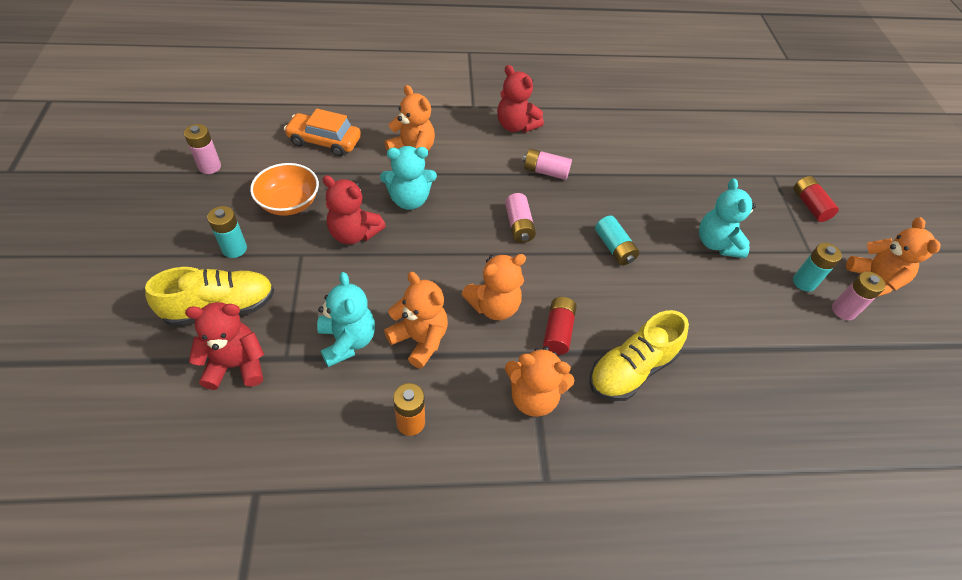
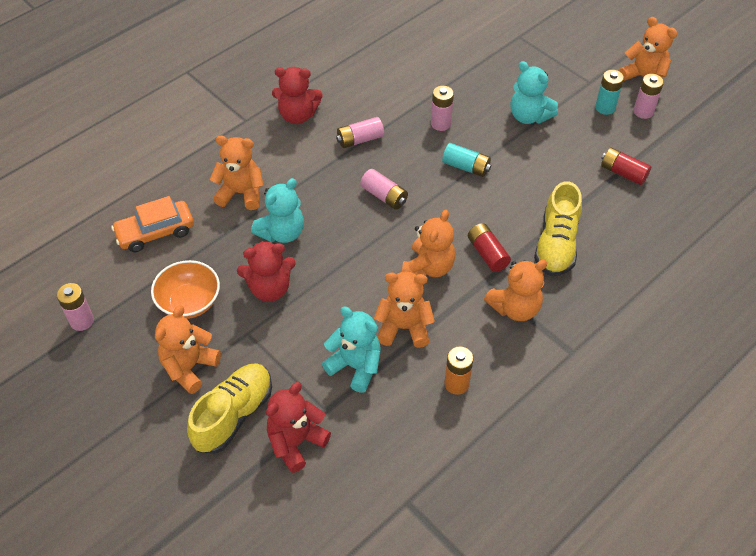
camera: 35 degrees left, 0 degrees up
turquoise battery [207,206,247,258] -> orange teddy bear [155,305,221,394]
red battery [794,176,839,222] -> red battery moved to [601,148,651,185]
none -> pink battery [431,86,454,131]

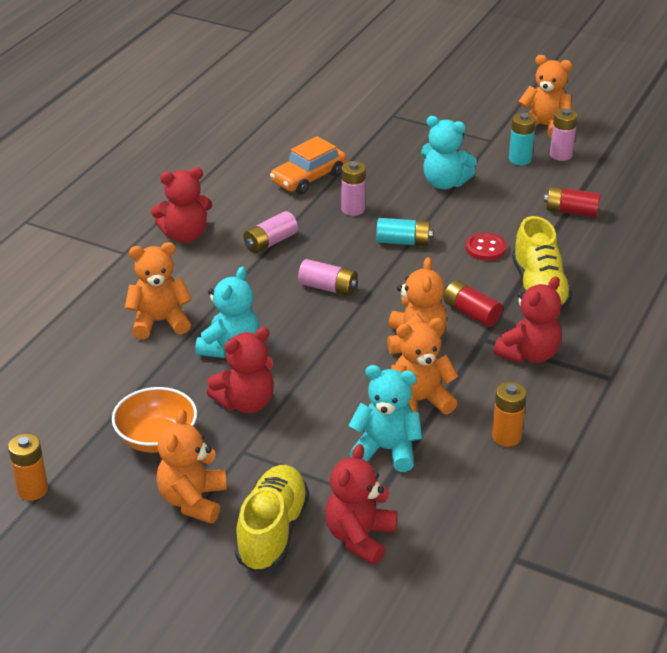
camera: 20 degrees left, 15 degrees down
pink battery [57,283,94,331] -> orange battery [8,434,48,501]
orange car [111,196,194,252] -> orange car moved to [270,136,346,194]
orange teddy bear [484,260,547,321] -> red teddy bear [493,276,562,363]
none -> red button [466,233,507,261]

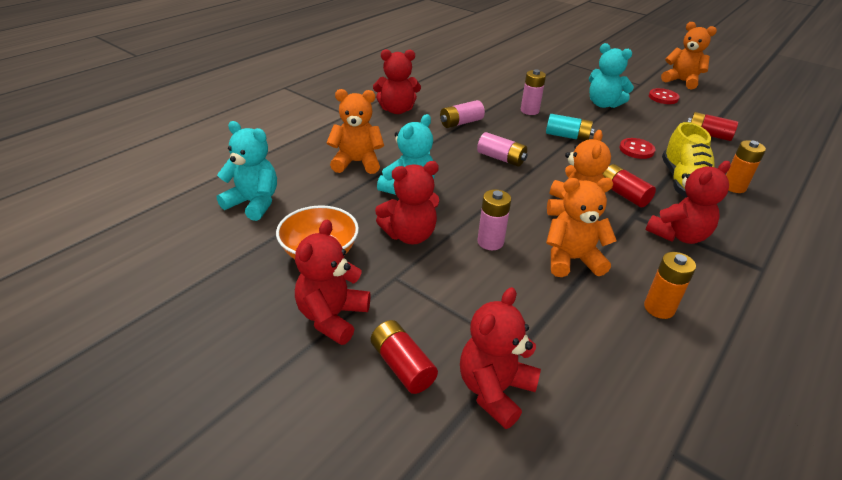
camera: 10 degrees right, 0 degrees up
orange battery [8,434,48,501] -> orange battery moved to [726,140,766,193]
orange teddy bear [156,409,227,524] -> red teddy bear [295,220,371,345]
yellow shoe [235,465,309,573] -> red battery [371,320,438,394]
orange car [270,136,346,194] -> none
turquoise teddy bear [348,365,422,472] -> turquoise teddy bear moved to [217,121,277,221]
turquoise battery [509,113,536,165] -> red button [649,88,680,104]
pink battery [550,109,578,161] -> pink battery moved to [477,189,511,250]

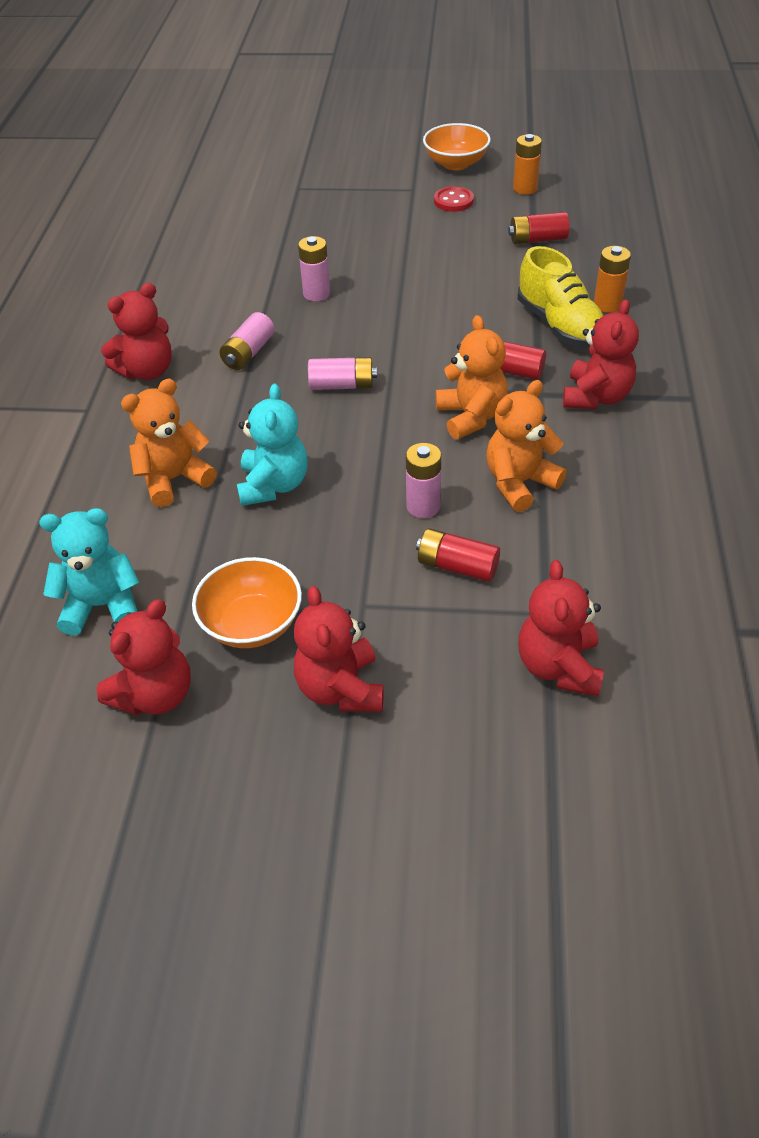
camera: 30 degrees left, 10 degrees up
red battery [371,320,438,394] -> red battery moved to [416,528,500,582]
red teddy bear [375,161,439,244] -> red teddy bear moved to [96,599,191,716]
turquoise battery [546,114,595,141] -> none
turquoise teddy bear [589,43,634,108] -> none
red button [619,138,655,159] -> none
orange battery [644,252,696,319] -> orange battery moved to [513,134,542,195]
orange teddy bear [661,22,717,89] -> orange bowl [423,123,491,170]

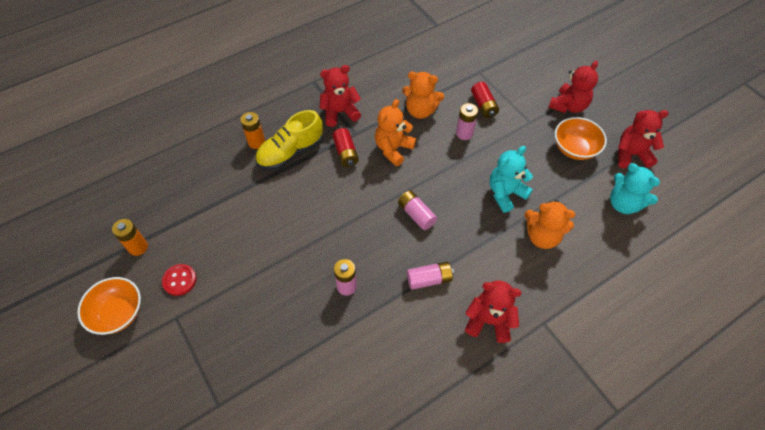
camera: 130 degrees left, 10 degrees up
red battery [508,212,569,244] -> none
yellow shoe [518,246,604,348] -> yellow shoe turned 150 degrees counterclockwise [255,110,323,170]
red teddy bear [518,560,604,696] -> none

